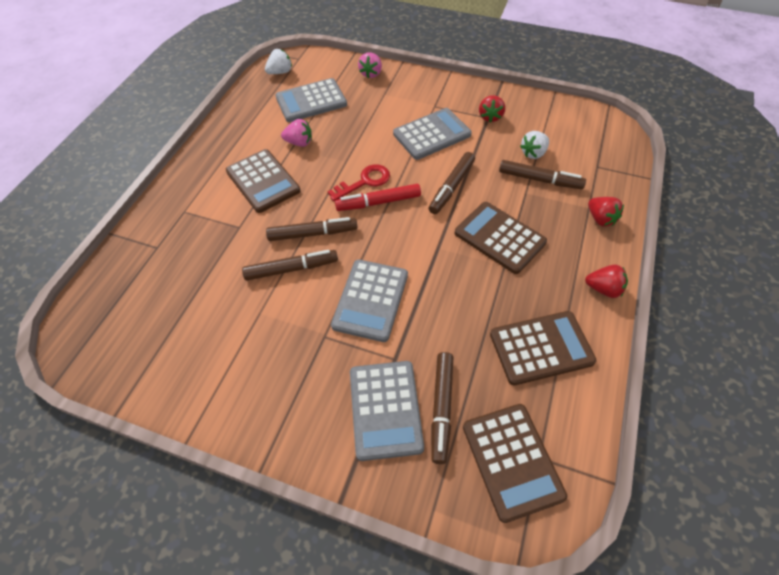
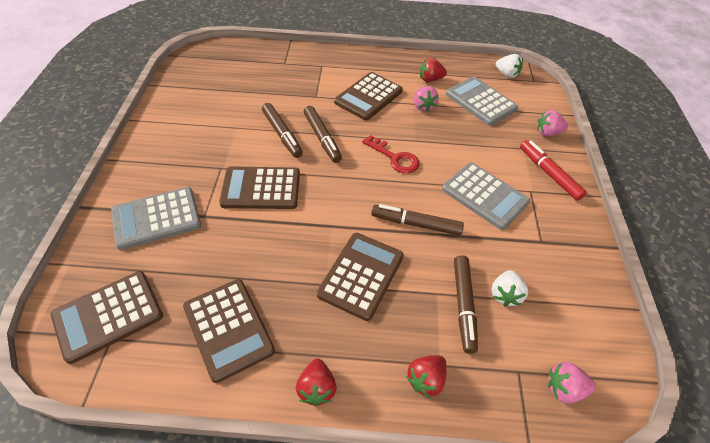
camera: 70 degrees right, 5 degrees down
grey calculator [331,260,408,342] -> brown calculator [219,167,300,209]
red marker [335,184,421,211] -> red marker moved to [520,140,587,201]
brown marker [431,352,453,464] -> none
red strawberry [479,95,505,122] -> red strawberry moved to [420,58,447,82]
white strawberry [520,131,549,159] -> white strawberry turned 105 degrees counterclockwise [491,270,528,307]
none -> pink strawberry [548,362,596,403]

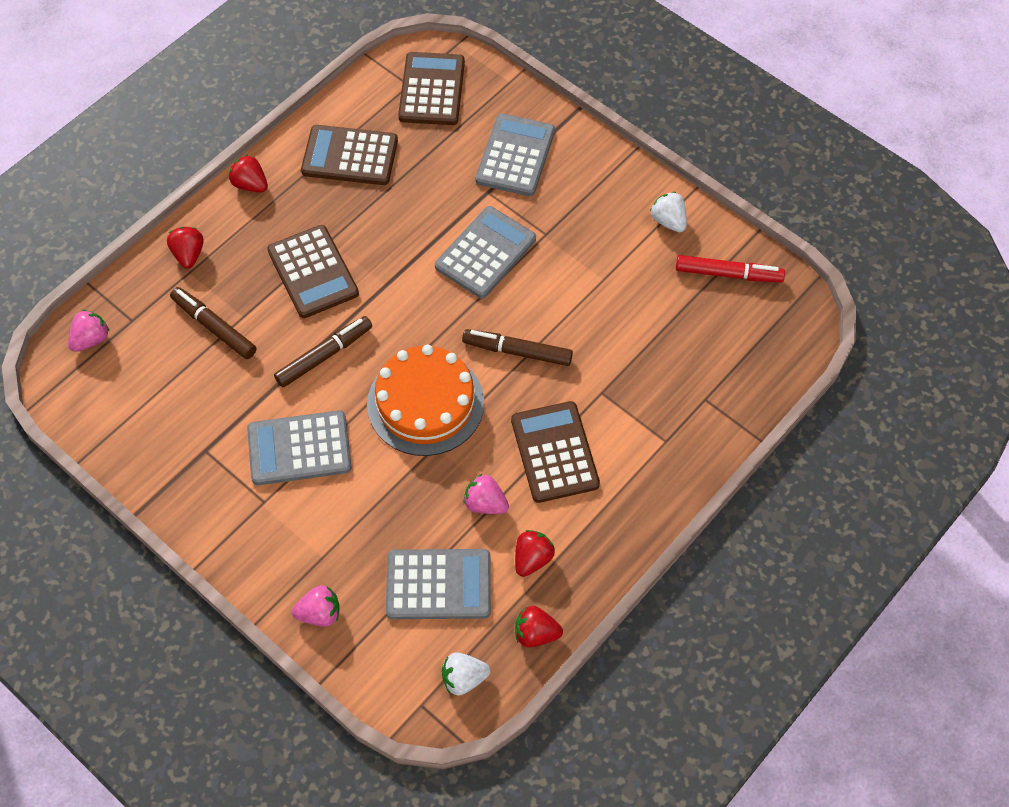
camera: 130 degrees right, 10 degrees up
brown calculator [219,167,300,209] -> grey calculator [435,206,536,299]
brown marker [262,103,303,158] -> none
red key [362,135,420,173] -> orange cake [367,345,484,456]
white strawberry [491,270,528,307] -> white strawberry moved to [650,192,687,232]
red marker [520,140,587,201] -> red marker moved to [676,255,785,282]
pink strawberry [537,110,568,136] -> pink strawberry turned 45 degrees clockwise [292,585,339,627]
none -> red strawberry [515,606,563,648]

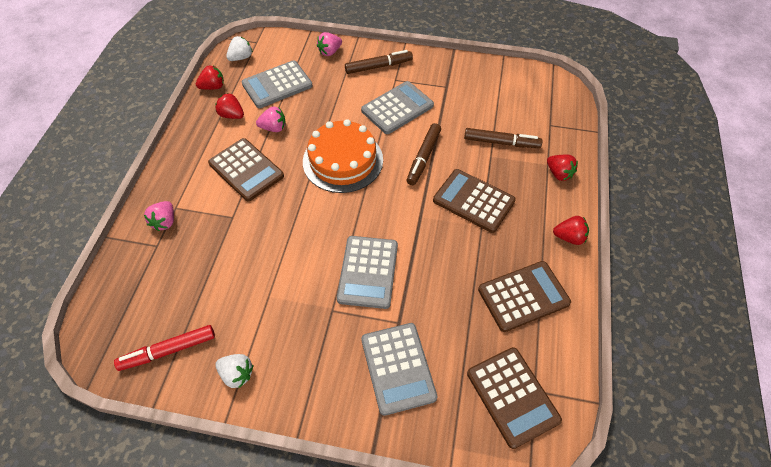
camera: 150 degrees right, 5 degrees down
pink strawberry [68,310,110,352] -> pink strawberry moved to [144,201,174,231]
brown marker [462,329,573,366] -> brown marker moved to [345,50,413,74]
red strawberry [515,530,555,577] -> red strawberry turned 120 degrees clockwise [215,93,244,119]

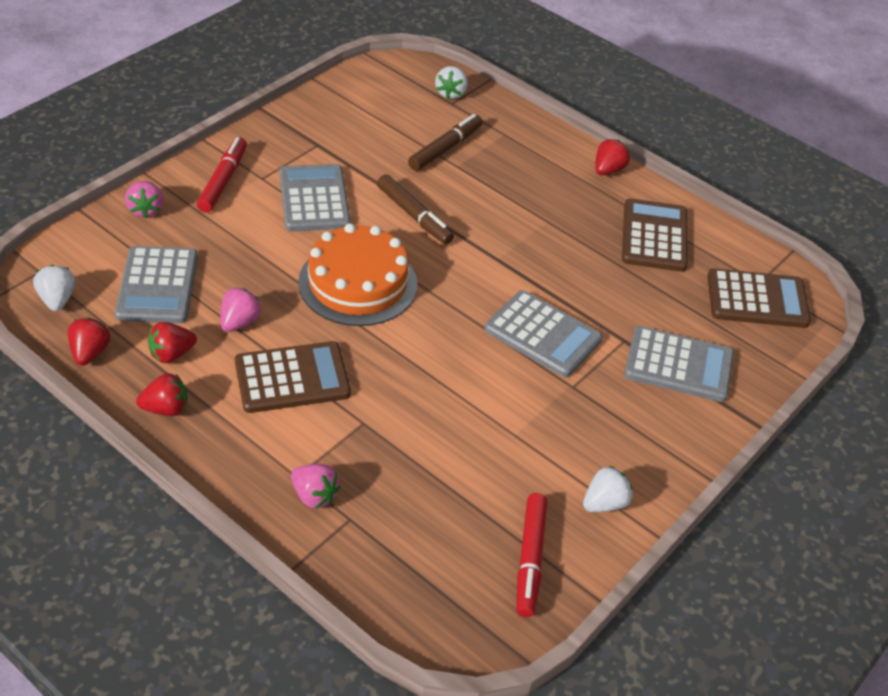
camera: 65 degrees left, 10 degrees down
brown marker [345,50,413,74] -> red marker [197,137,247,213]
brown calculator [433,169,516,233] -> none
red strawberry [547,155,578,181] -> red strawberry moved to [136,373,188,416]
none -> white strawberry [435,66,468,99]

